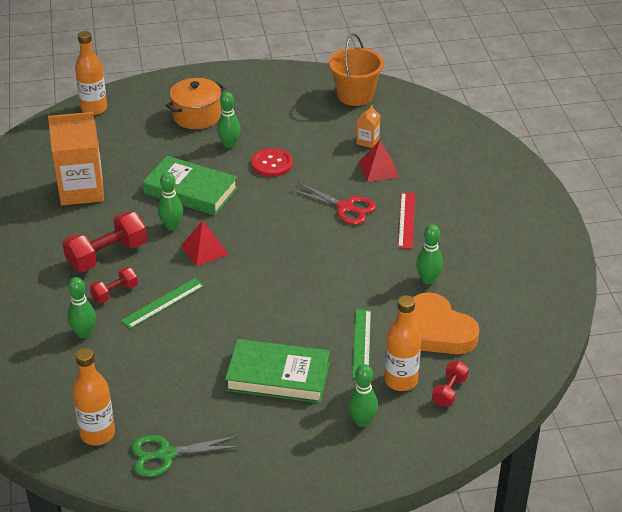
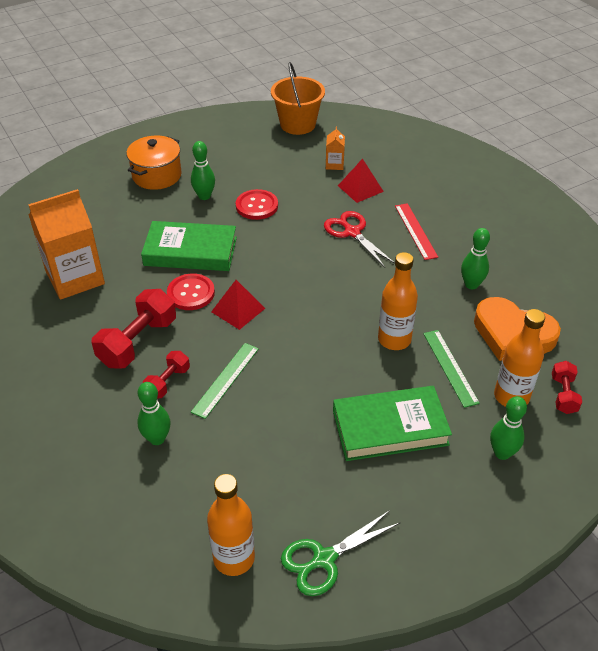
camera: 20 degrees left, 5 degrees up
orange bottle [75,31,107,115] -> orange bottle moved to [378,252,418,350]
green bowling pin [158,172,183,231] -> red button [167,273,215,310]
red scissors [291,182,376,225] -> red scissors turned 135 degrees counterclockwise [324,211,395,268]

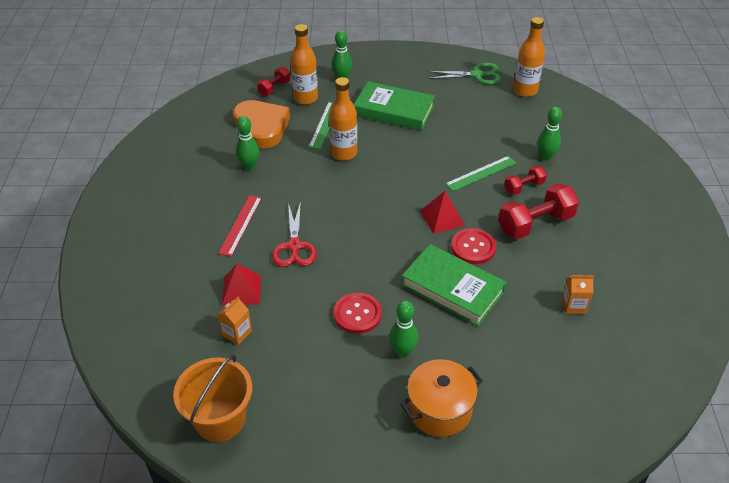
camera: 150 degrees left, 0 degrees up
orange carton [28,189,105,300] -> orange carton [562,275,594,314], size x0.44

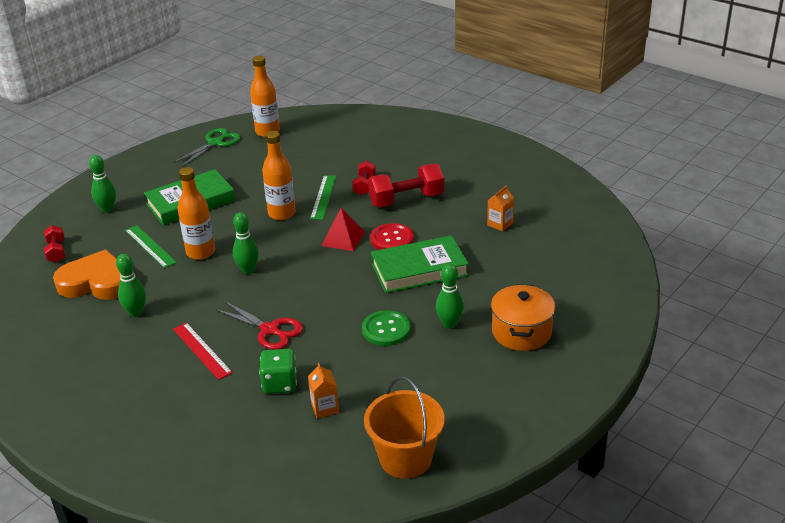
camera: 50 degrees left, 10 degrees down
red pyramid [222,263,261,306] -> green dice [259,349,297,394]
orange bottle [290,24,318,105] -> orange bottle moved to [262,131,296,220]
red button [334,293,382,334] -> green button [362,310,411,346]
red dumbbell [498,183,579,239] -> red dumbbell turned 60 degrees clockwise [368,164,444,207]
green bowling pin [537,107,562,161] -> green bowling pin moved to [233,212,259,274]

